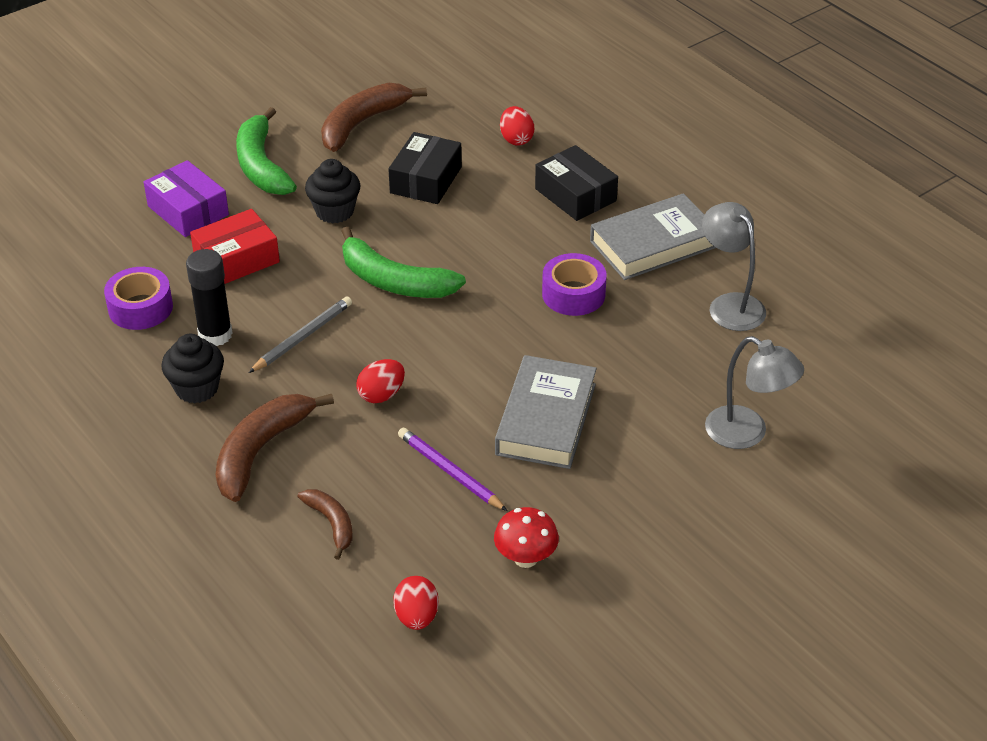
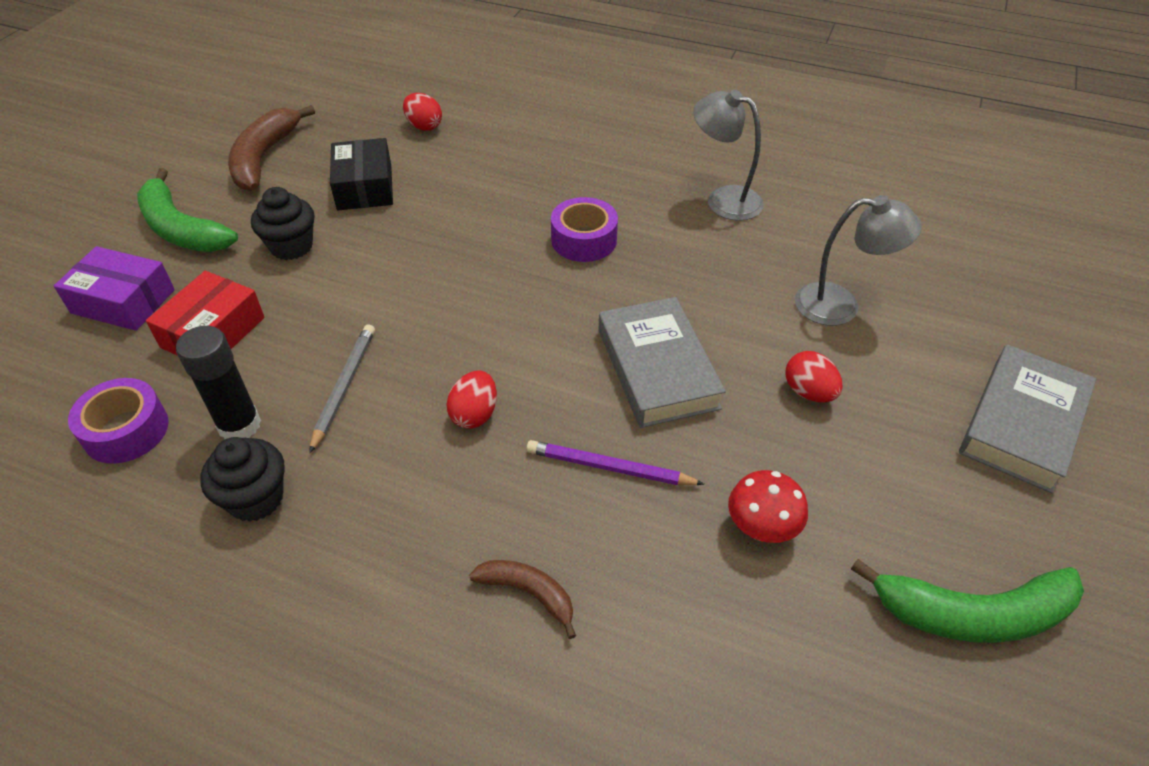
camera: 30 degrees left, 5 degrees up
brown banana [215,394,334,502] -> none
green banana [342,227,466,298] -> green banana moved to [851,559,1084,643]
red egg [393,576,439,630] -> red egg moved to [786,351,843,403]
black box [535,145,618,221] -> none
grey book [590,193,716,280] -> grey book moved to [959,344,1096,494]

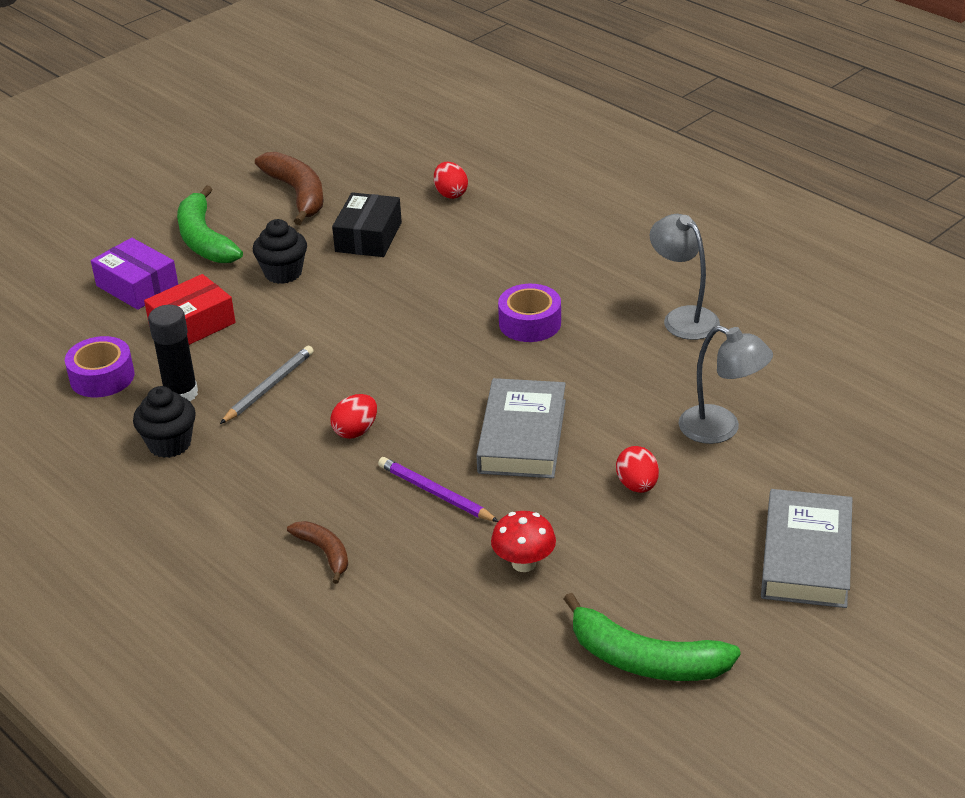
camera: 25 degrees right, 10 degrees down
brown banana [228,105,315,191] -> brown banana turned 120 degrees clockwise [255,152,323,225]
grey book [959,344,1096,494] -> grey book turned 45 degrees counterclockwise [761,489,852,608]

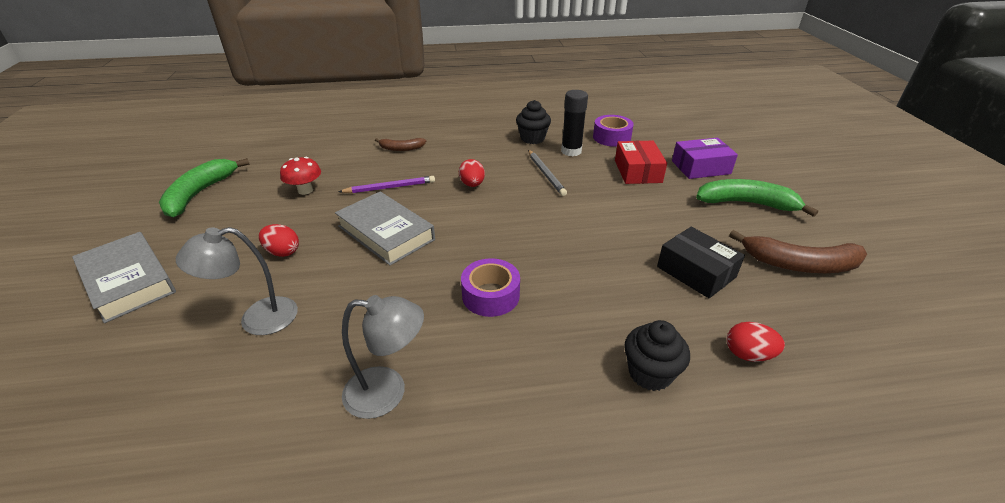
camera: 125 degrees right, 0 degrees up
black cupcake [253,219,307,284] -> black cupcake moved to [624,320,690,391]
green banana [564,593,741,681] -> green banana turned 45 degrees counterclockwise [159,158,250,218]

